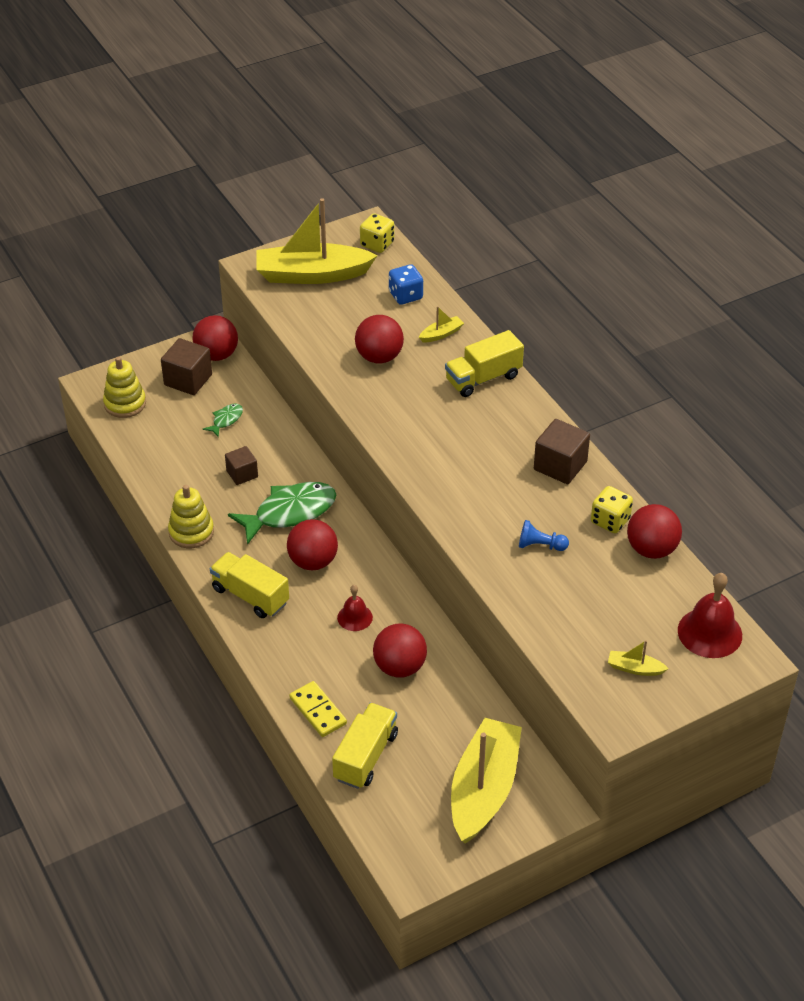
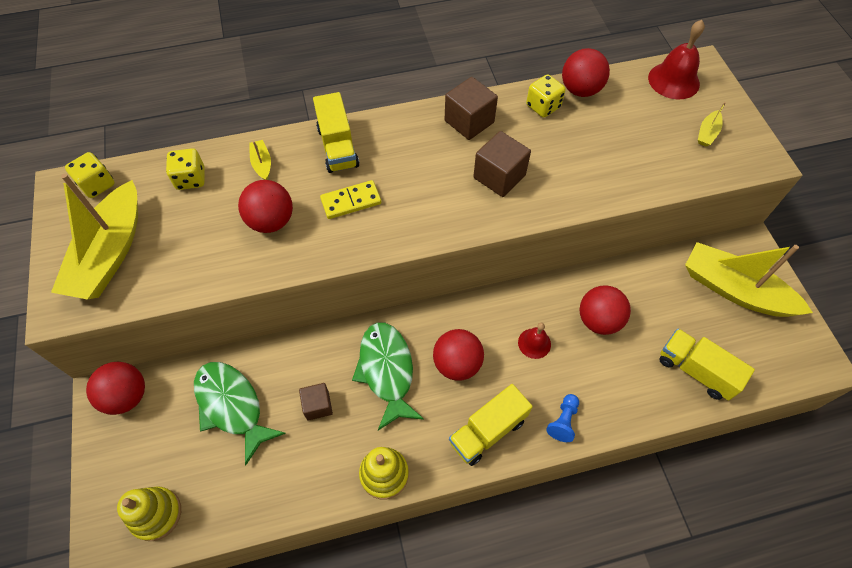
camera: 75 degrees left, 15 degrees up
brown cube [161,338,212,395] -> brown cube moved to [473,131,531,197]
green fish [203,403,243,437] -> green fish [194,362,286,465], size x2.13
yellow domino [289,681,347,737] -> yellow domino moved to [320,180,382,219]
blue dice [389,264,423,305] -> yellow dice [166,148,205,190]
blue pawn [519,520,569,551] -> blue pawn moved to [546,394,579,442]

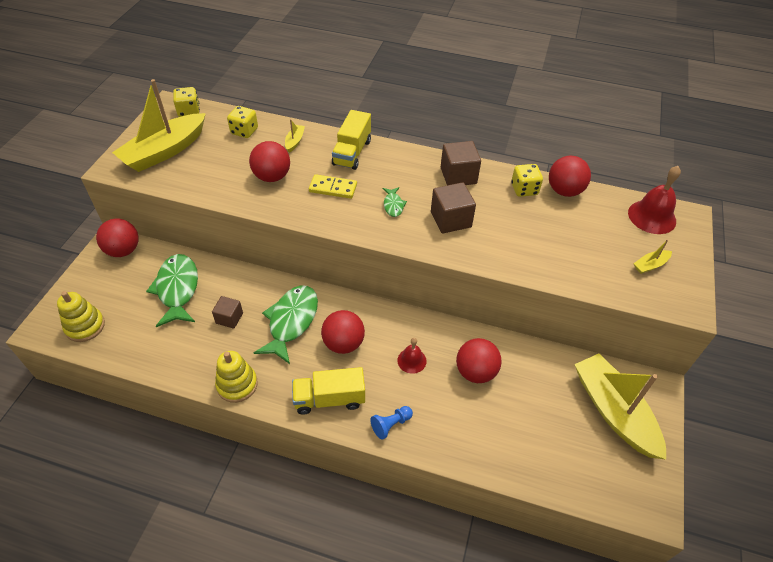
camera: 30 degrees right, 10 degrees down
yellow truck [659,329,755,401] -> none
none -> green fish [383,187,407,217]

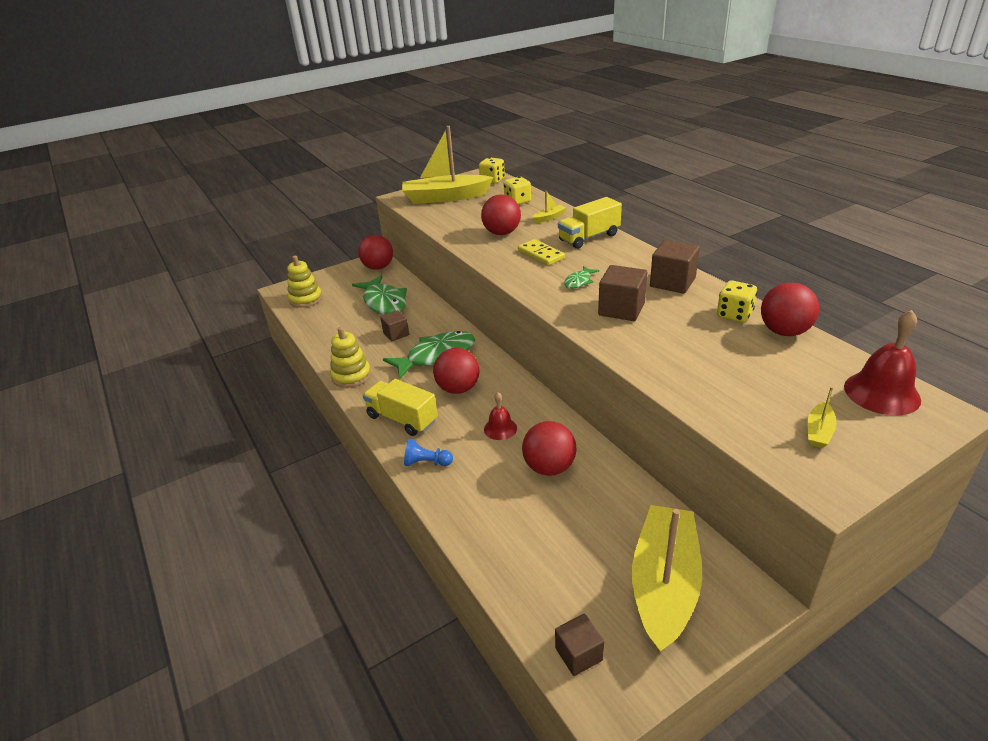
camera: 45 degrees right, 15 degrees down
green fish [146,254,198,327] -> green fish turned 120 degrees clockwise [352,275,407,315]
yellow boat [633,239,672,274] -> yellow boat turned 75 degrees counterclockwise [807,387,837,448]
none -> brown cube [555,614,604,676]

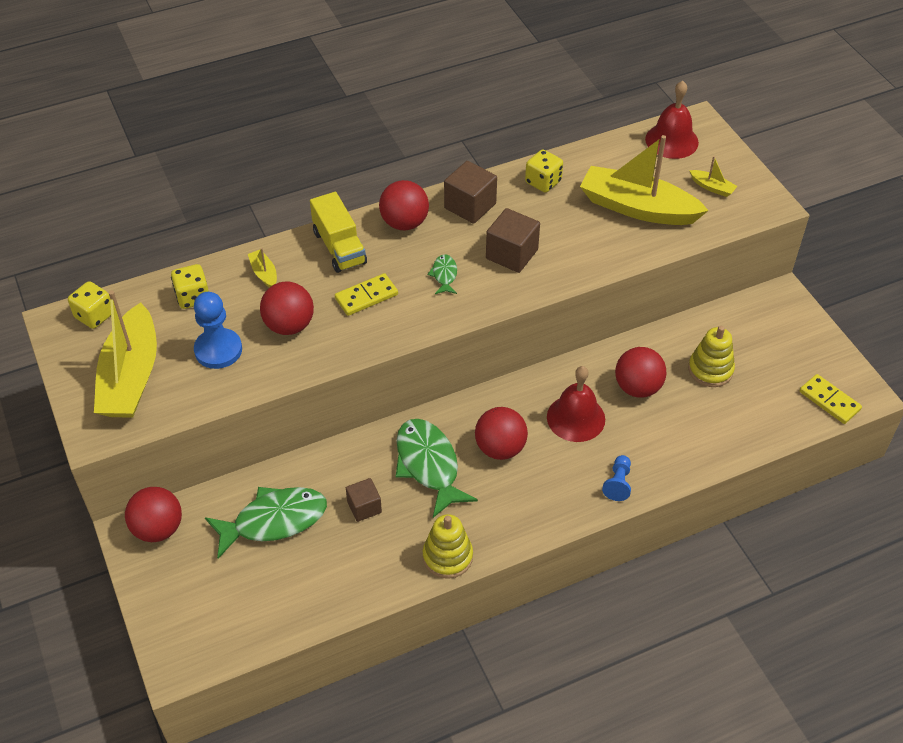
camera: 85 degrees left, 15 degrees up
yellow stacking toy [287,256,322,308] -> yellow stacking toy moved to [688,326,735,387]
yellow truck [363,379,438,436] -> none
red bell [484,392,517,440] -> red bell [547,366,605,442], size x1.69
brown cube [555,614,604,676] -> yellow domino [799,374,862,424]
green fish [564,266,600,289] -> green fish turned 135 degrees counterclockwise [428,254,457,294]
yellow boat [632,505,702,653] -> yellow boat moved to [580,135,709,225]
red ball [761,283,819,336] -> red ball moved to [379,180,429,230]
none -> blue pawn [194,292,242,369]

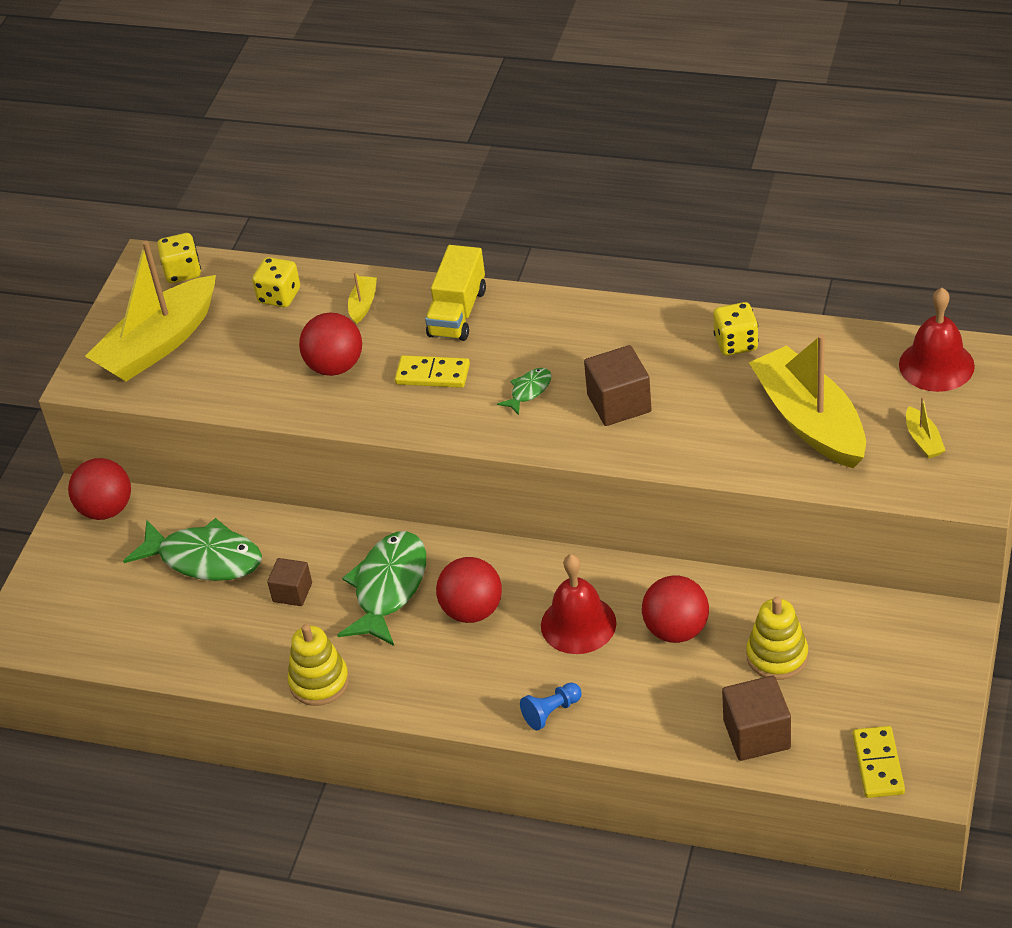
camera: 45 degrees right, 5 degrees down
blue pawn [194,292,242,369] -> none
red ball [379,180,429,230] -> none
brown cube [444,161,497,224] -> brown cube moved to [722,676,791,761]

